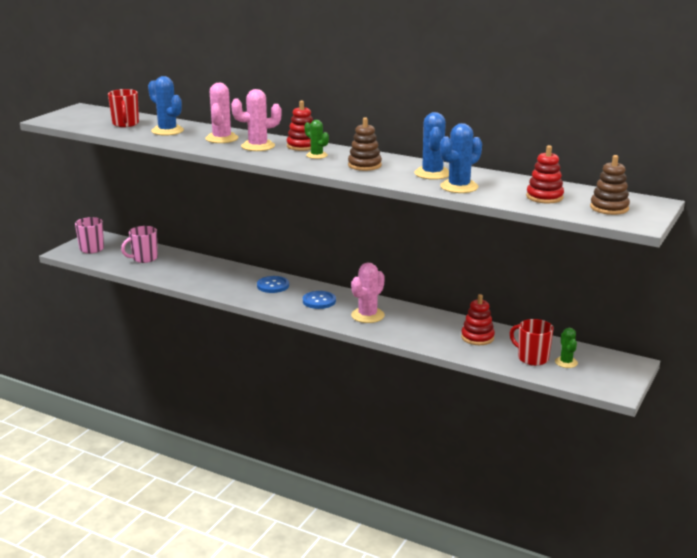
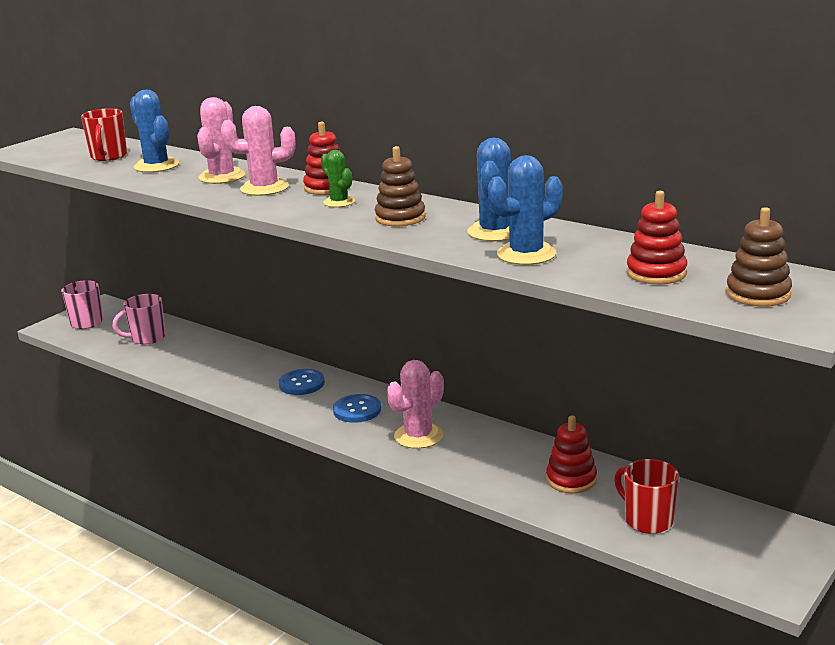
camera: 10 degrees right, 0 degrees up
green cactus [555,328,578,368] -> none

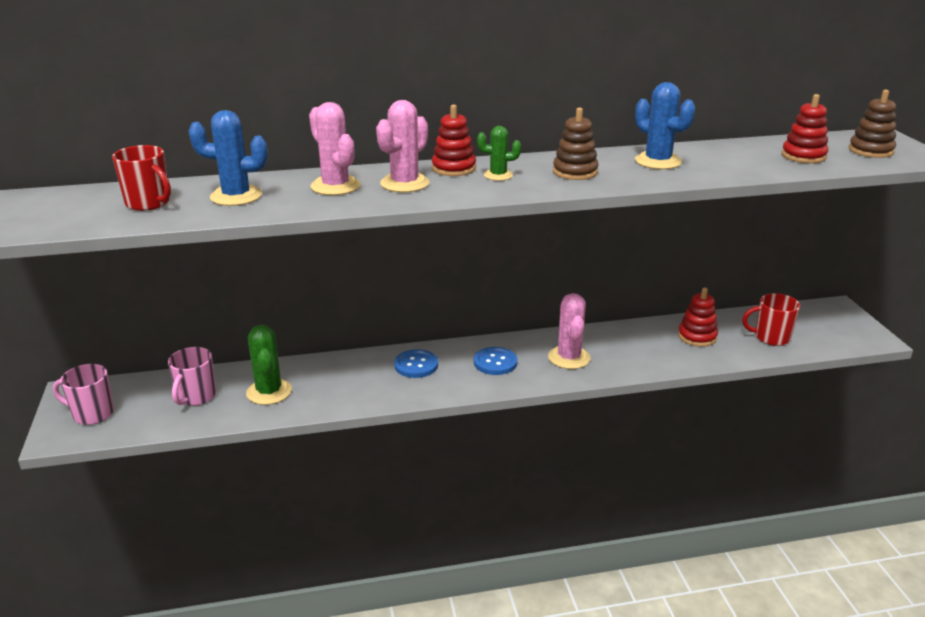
camera: 50 degrees left, 5 degrees up
blue cactus [488,155,563,265] -> none
none -> green cactus [246,325,292,405]

